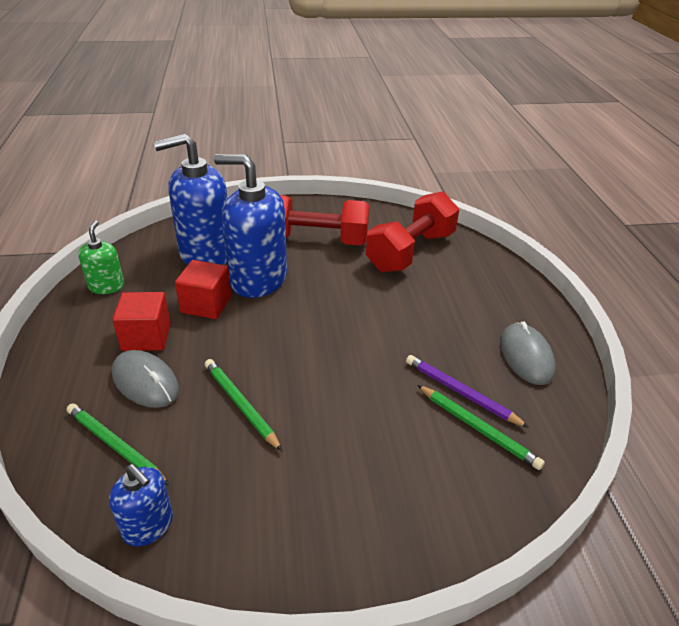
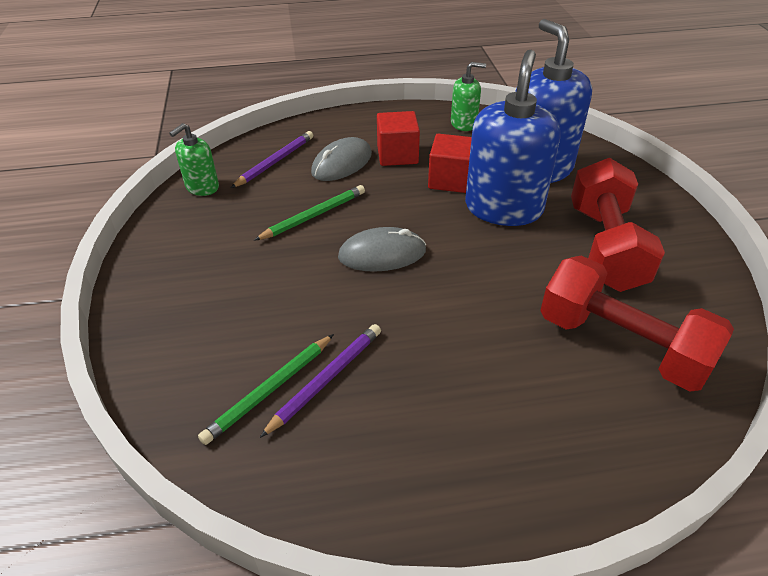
camera: 90 degrees right, 5 degrees up
green pencil [67,404,170,486] -> purple pencil [231,131,313,188]
blue soap dispenser [109,464,173,547] -> green soap dispenser [169,123,219,196]
grey mouse [500,321,555,385] -> grey mouse moved to [338,227,426,272]

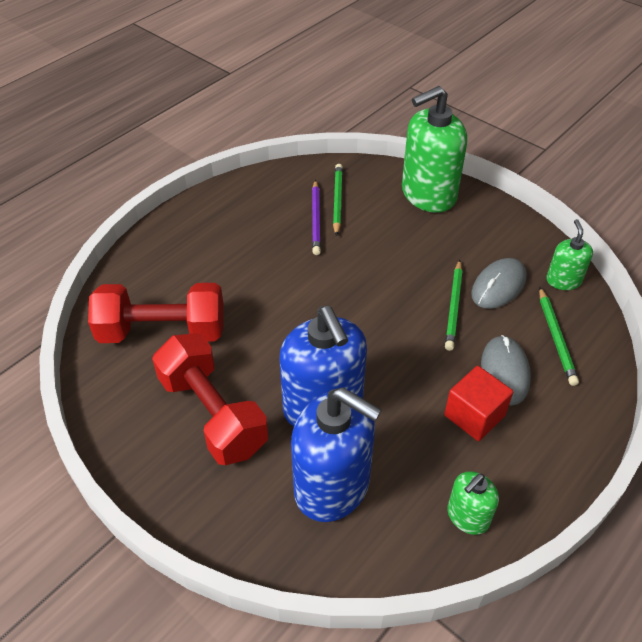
camera: 140 degrees right, 5 degrees up
purple pencil [231,131,313,188] -> green pencil [539,287,579,386]
grey mouse [338,227,426,272] -> grey mouse moved to [471,258,527,309]
red cube [428,134,472,193] -> none
none -> green soap dispenser [402,86,467,213]

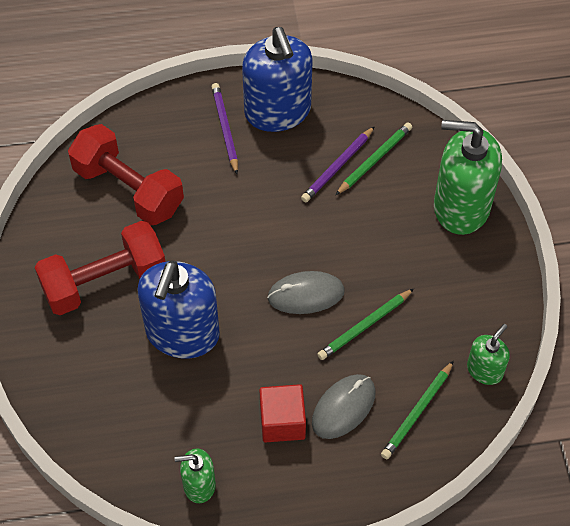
camera: 40 degrees right, 10 degrees up
red dumbbell [152,333,268,465] -> red dumbbell turned 60 degrees clockwise [35,221,166,315]
blue soap dispenser [291,387,382,522] -> blue soap dispenser moved to [242,27,313,132]
grey mouse [471,258,527,309] -> grey mouse moved to [267,271,345,314]
none -> purple pencil [211,83,238,174]

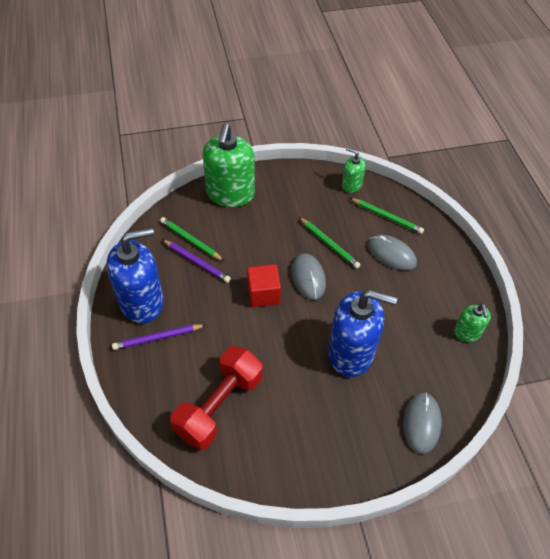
camera: 95 degrees left, 5 degrees down
red dumbbell [35,221,166,315] -> none
red cube [259,384,306,442] -> red cube moved to [247,264,281,307]
none -> grey mouse [403,392,442,454]

